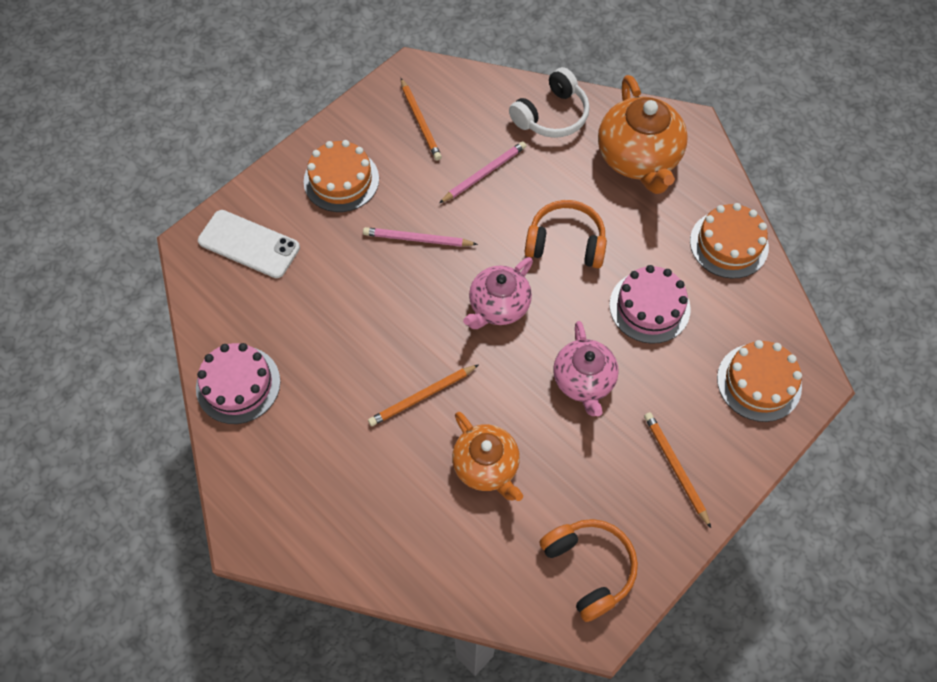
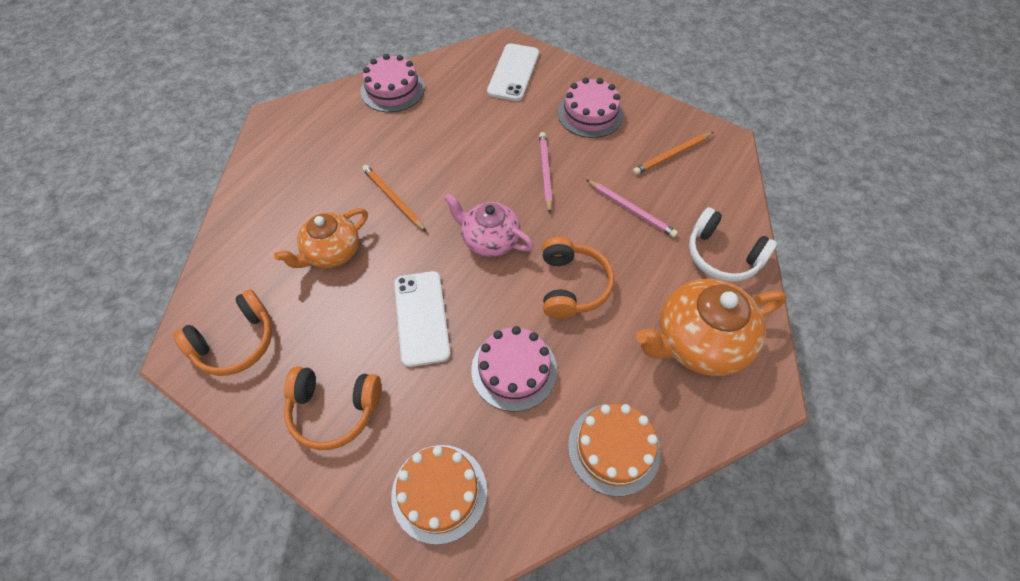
camera: 80 degrees right, 5 degrees down
orange cake [304,140,379,212] -> pink cake [558,78,623,138]
pink teapot [553,321,619,416] -> white phone [394,271,450,367]
orange pencil [644,412,711,528] -> orange headphones [284,367,381,450]

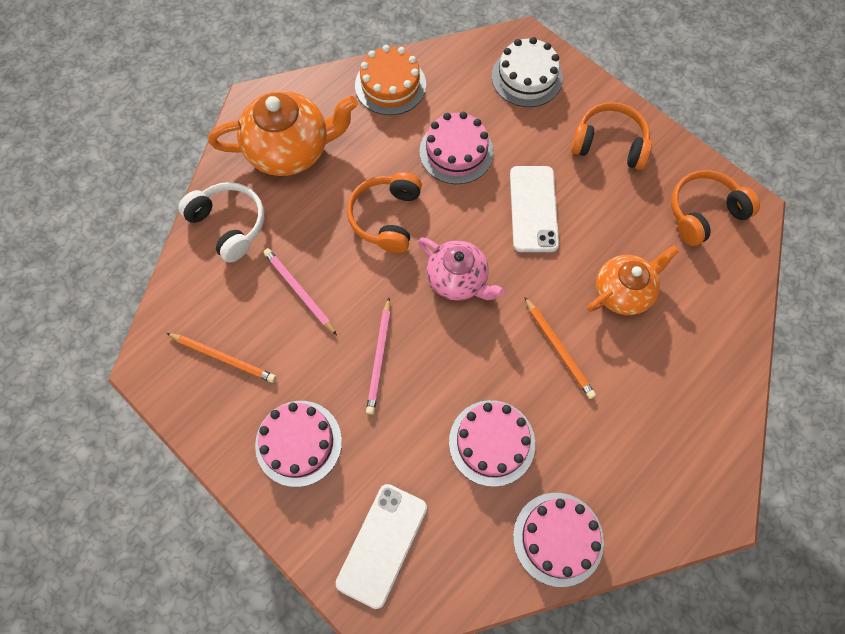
camera: 170 degrees left, 10 degrees up
orange cake [391,445,487,545] -> white cake [492,37,563,107]
orange pencil [633,132,714,175] -> orange pencil turned 45 degrees clockwise [166,333,276,383]
none -> pink cake [449,400,535,487]

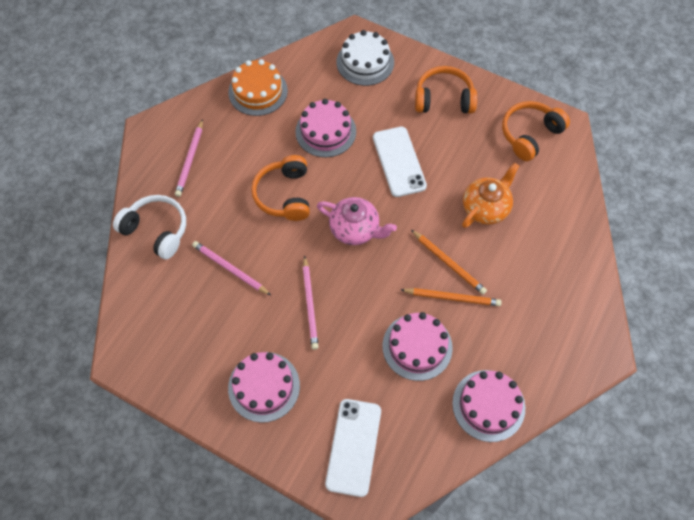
camera: 15 degrees left, 5 degrees down
orange pencil [166,333,276,383] -> orange pencil moved to [401,288,502,306]
orange teapot [208,91,358,176] -> pink pencil [175,119,203,197]

